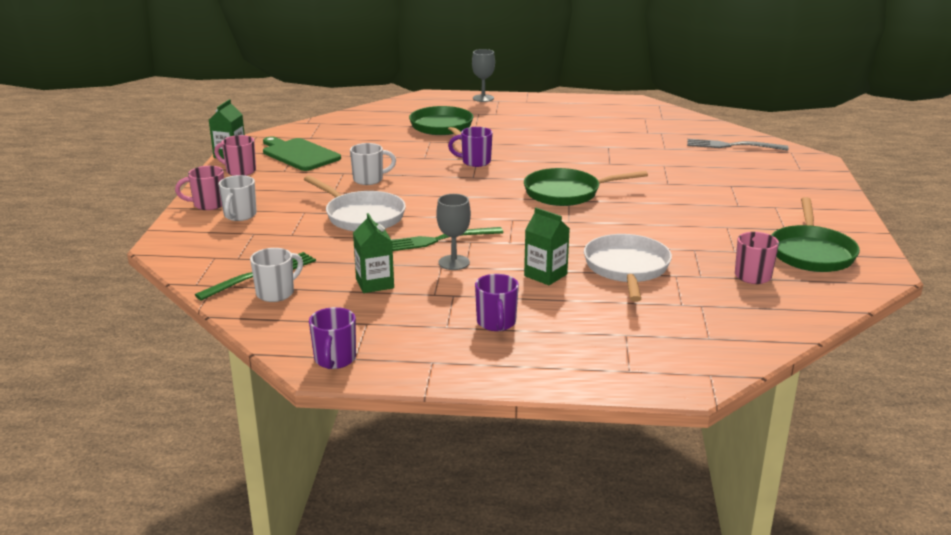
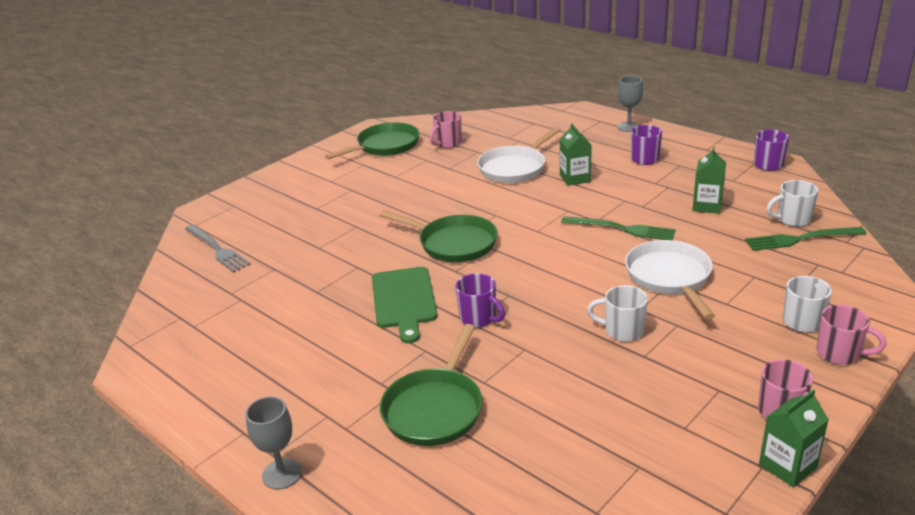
camera: 140 degrees left, 5 degrees up
green cutting board [263,136,341,171] -> green cutting board moved to [372,267,438,343]
grey goblet [436,194,471,270] -> grey goblet moved to [617,76,643,132]

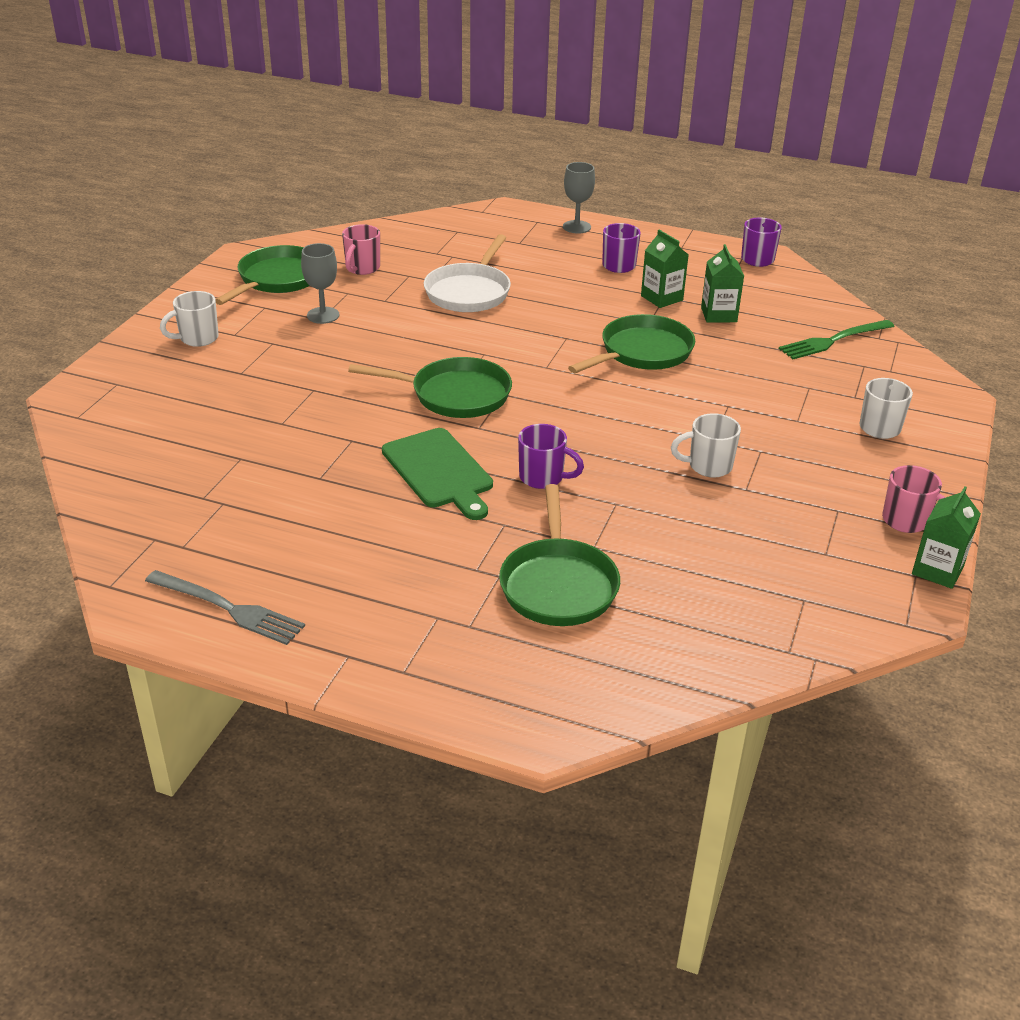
camera: 25 degrees left, 5 degrees up
grey fork [185,224,251,273] -> grey fork moved to [145,570,305,645]
grey goblet [245,396,302,490] -> grey goblet moved to [301,243,339,324]
green carton [560,123,592,186] -> green carton moved to [641,230,689,308]
green fork [561,216,676,240] -> green pan [568,314,695,373]
white pan [625,240,715,319] -> none
white mug [766,180,818,227] -> white mug moved to [160,291,219,347]
pink mug [817,305,886,365] -> none

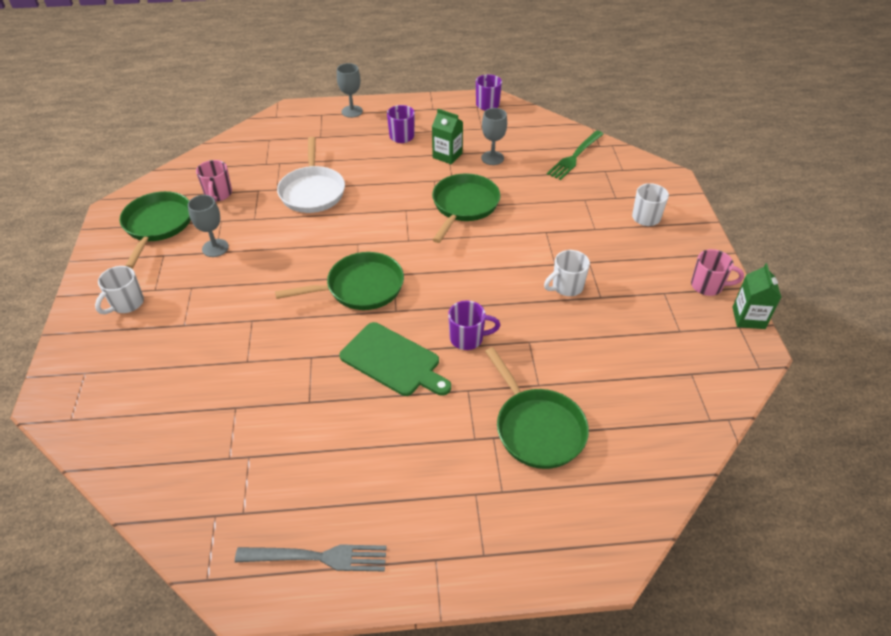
camera: 25 degrees left, 10 degrees up
green carton [701,244,744,323] -> grey goblet [481,108,507,165]

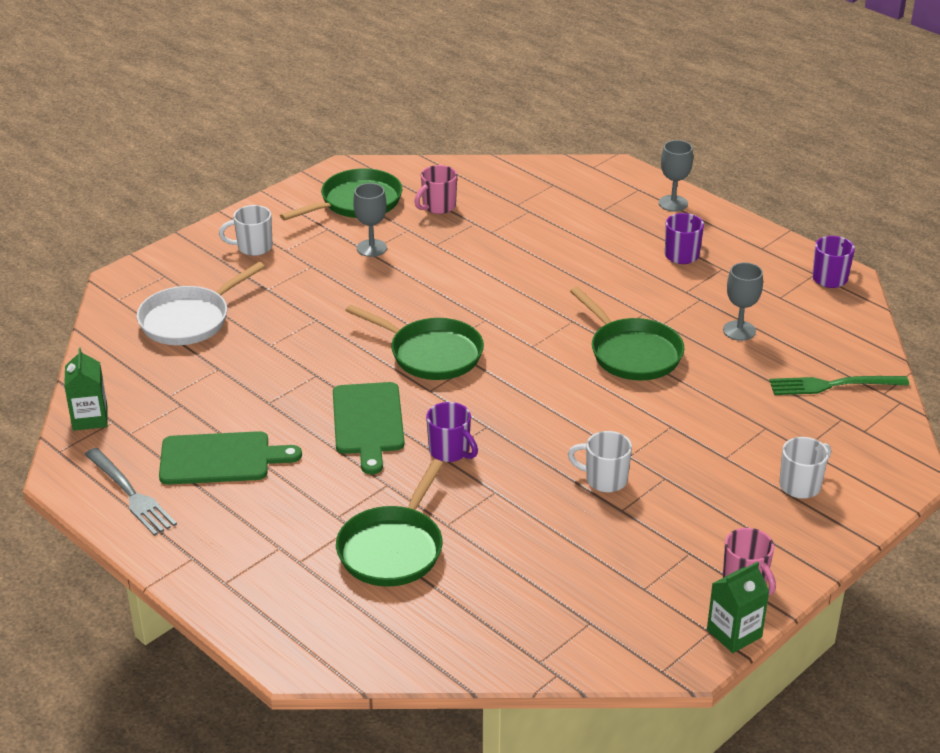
camera: 50 degrees right, 10 degrees down
white pan [277,137,345,213] -> white pan moved to [137,262,265,345]
green carton [432,109,463,165] -> green carton moved to [64,348,108,431]
green pan [432,173,500,243] -> green pan turned 75 degrees clockwise [570,287,685,380]
none -> green cutting board [159,431,302,485]

